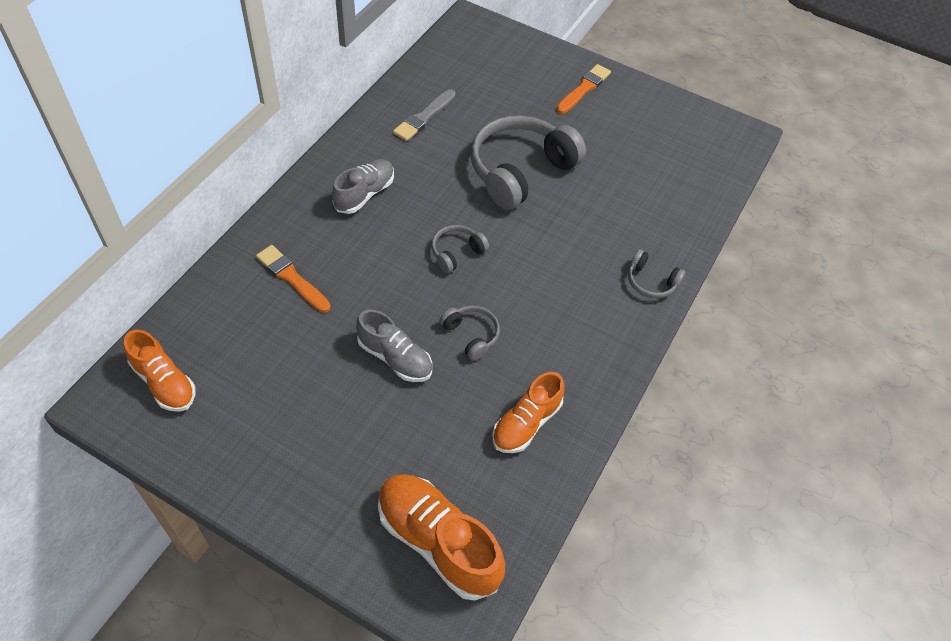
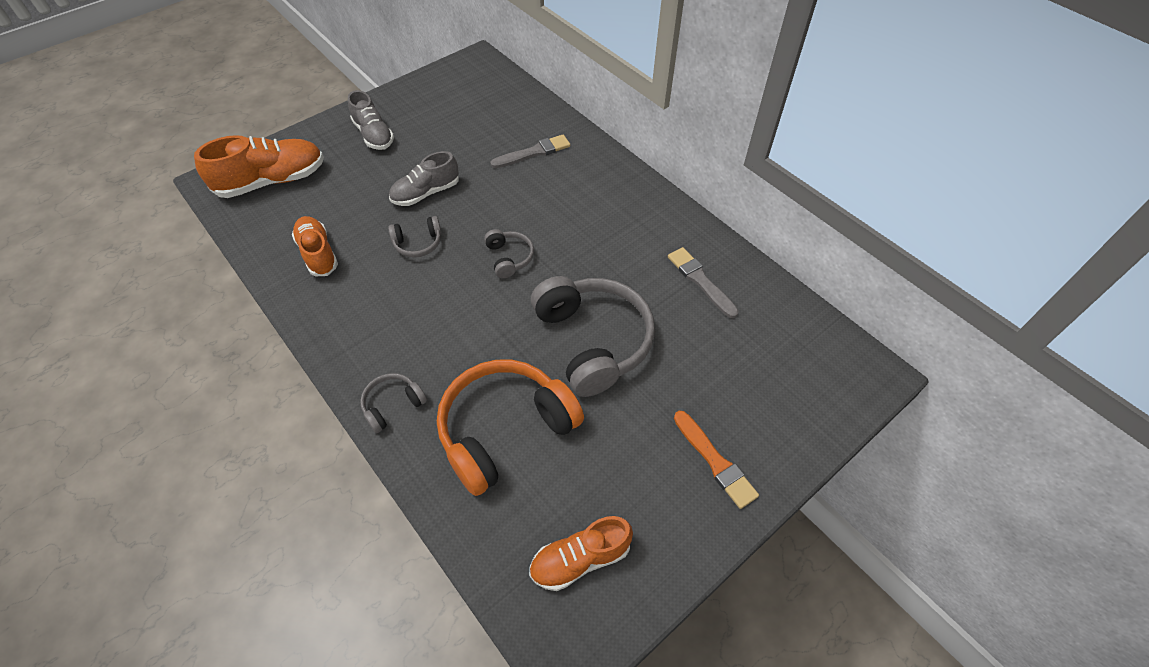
camera: 115 degrees right, 0 degrees up
orange shoe [124,330,195,412] -> orange shoe moved to [529,516,633,591]
orange brush [256,245,331,313] -> grey brush [490,135,570,168]
grey shoe [332,159,394,214] -> grey shoe moved to [348,90,394,150]
none -> orange headphones [437,360,584,496]

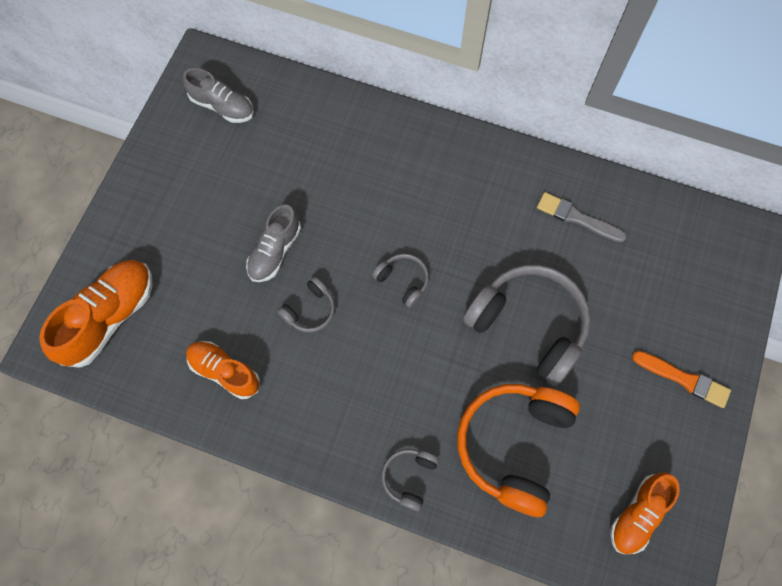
camera: 30 degrees left, 15 degrees up
grey shoe [348,90,394,150] -> grey shoe moved to [183,68,254,123]
grey brush [490,135,570,168] -> none

